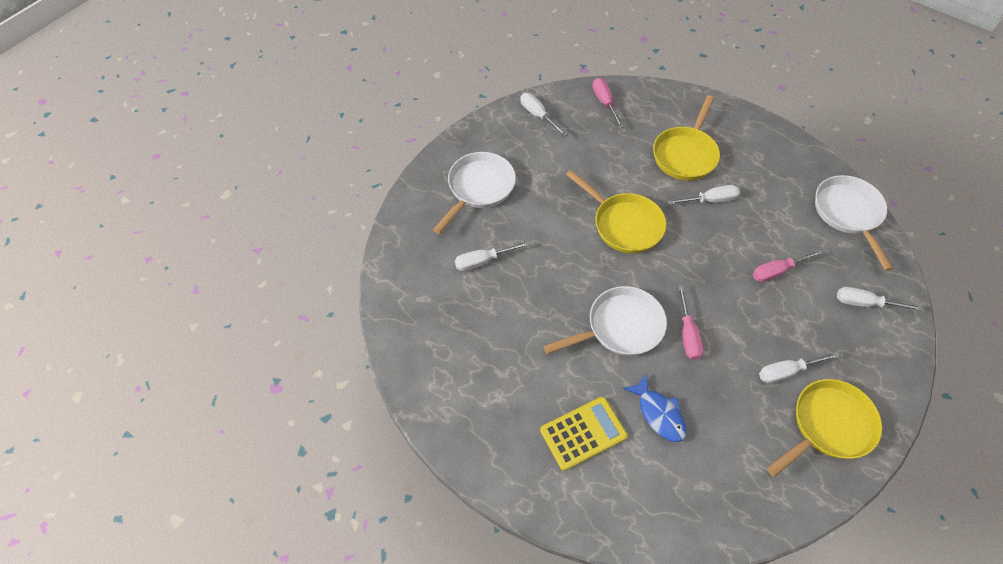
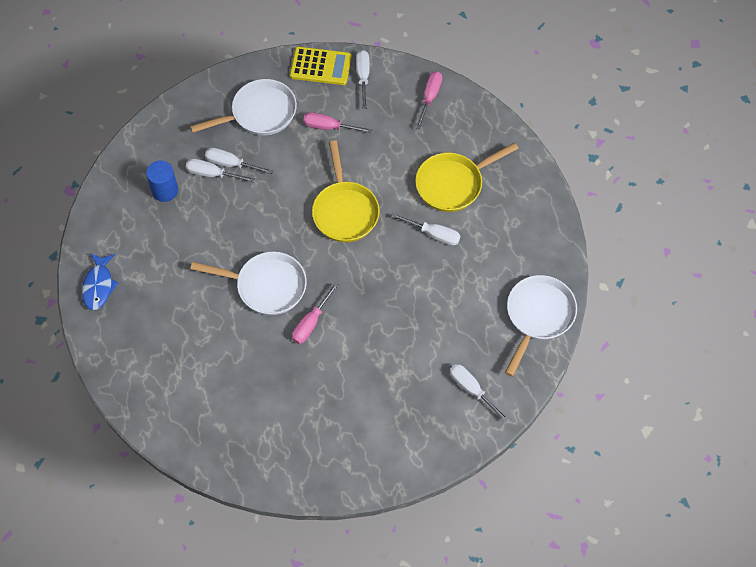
camera: 35 degrees right, 5 degrees up
yellow calculator [540,397,628,471] -> yellow calculator moved to [290,47,352,85]
blue fish [623,374,687,442] -> blue fish moved to [82,253,119,310]
pink screwdriver [753,250,823,282] -> pink screwdriver moved to [303,112,372,133]
white screwdriver [759,352,839,384] -> white screwdriver moved to [205,148,273,174]
yellow pan [767,379,882,477] -> none
none -> blue cylinder [146,161,178,202]

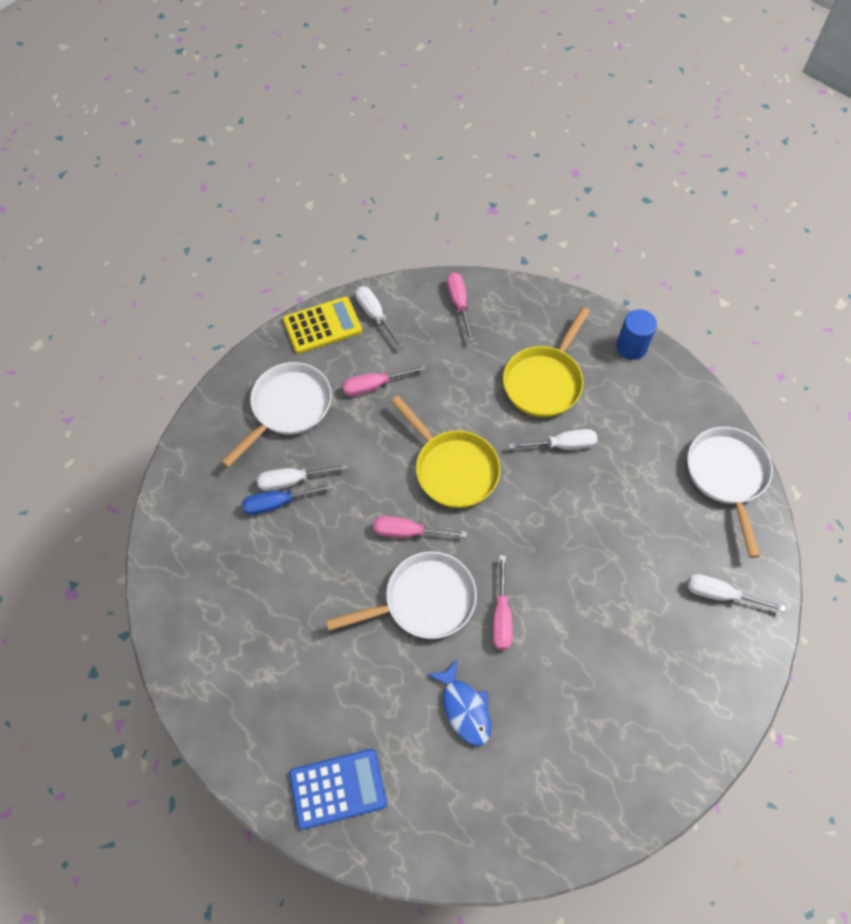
camera: 30 degrees left, 0 degrees up
blue fish [82,253,119,310] -> blue fish moved to [427,659,491,746]
blue cylinder [146,161,178,202] -> blue cylinder moved to [616,309,657,360]
white screwdriver [186,159,255,182] -> blue screwdriver [242,483,334,515]
none -> blue calculator [289,749,387,830]
none -> pink screwdriver [374,516,467,538]

